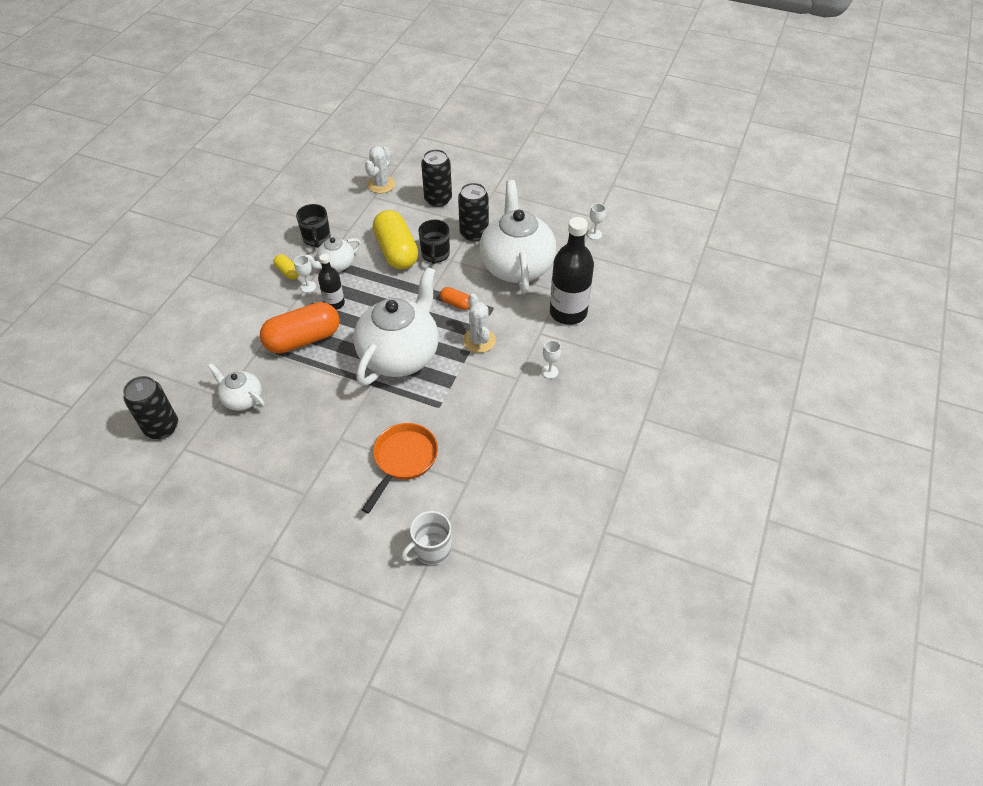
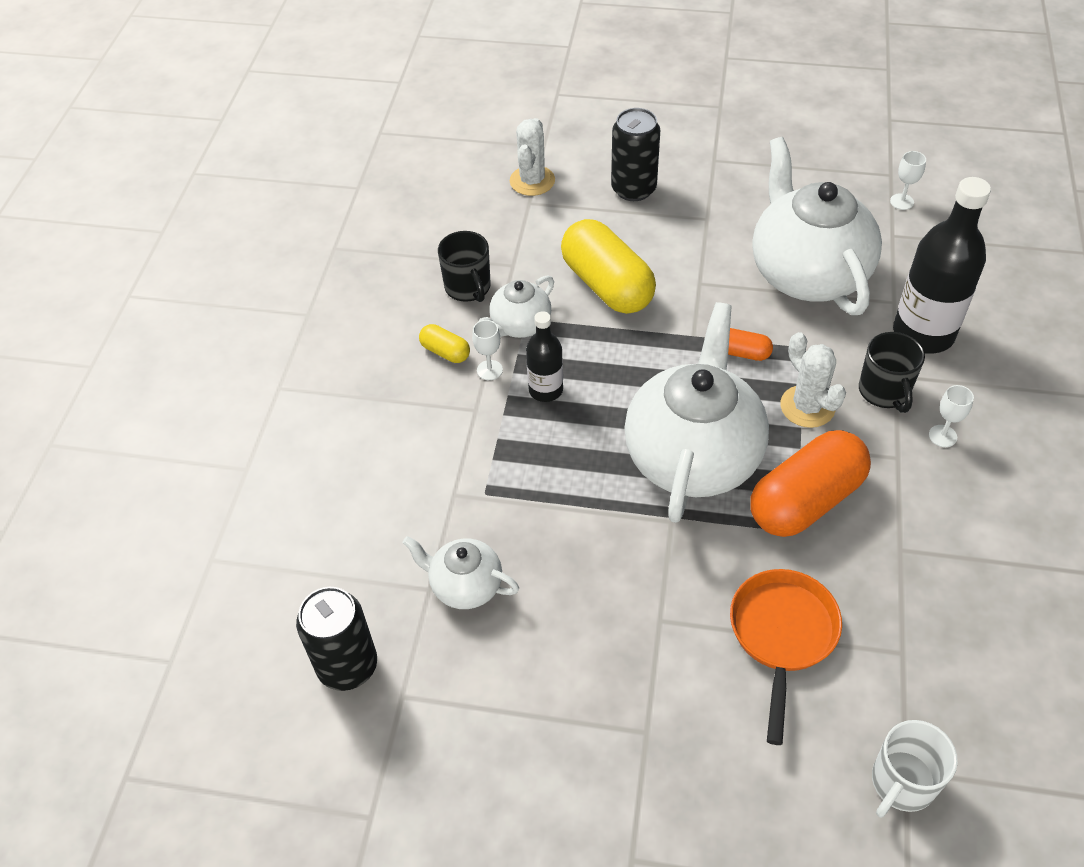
camera: 10 degrees left, 0 degrees up
orange capsule [260,302,340,353] -> orange capsule moved to [750,430,871,537]
black mug [418,219,450,264] -> black mug moved to [859,332,925,413]
black can [458,183,489,242] -> none

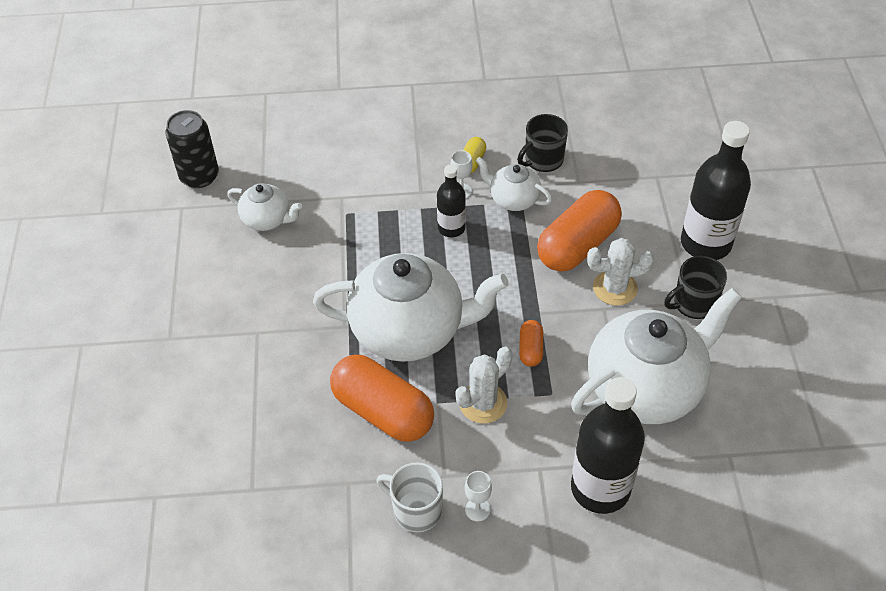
camera: 75 degrees right, 0 degrees up
white teapot [403,536,519,609] -> white teapot turned 105 degrees clockwise [227,183,302,231]
white cactus [510,118,555,196] -> white cactus moved to [587,238,654,306]
yellow capsule [561,219,656,314] -> orange capsule [537,190,622,272]
black can [611,108,660,201] -> black bottle [681,121,751,260]
orange pan [730,569,842,745] -> none
black mug [859,332,925,413] -> black mug moved to [664,256,727,319]
white mug [872,720,958,817] -> white mug moved to [376,462,443,532]
white goblet [890,151,926,210] -> none

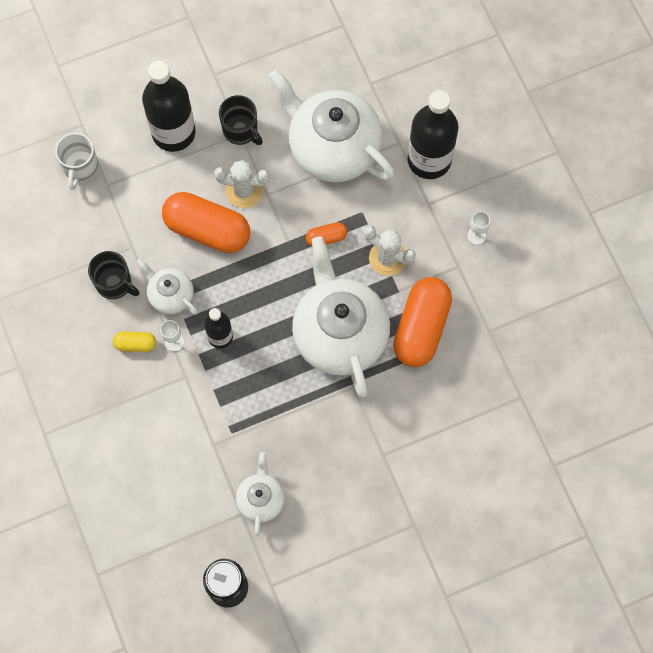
camera: 110 degrees left, 20 degrees up
white mug [376,462,443,532] -> white mug moved to [55,133,98,190]
white teapot [476,157,552,211] -> white teapot turned 120 degrees clockwise [137,259,198,315]
white cactus [587,238,654,306] -> white cactus turned 60 degrees counterclockwise [214,160,270,208]

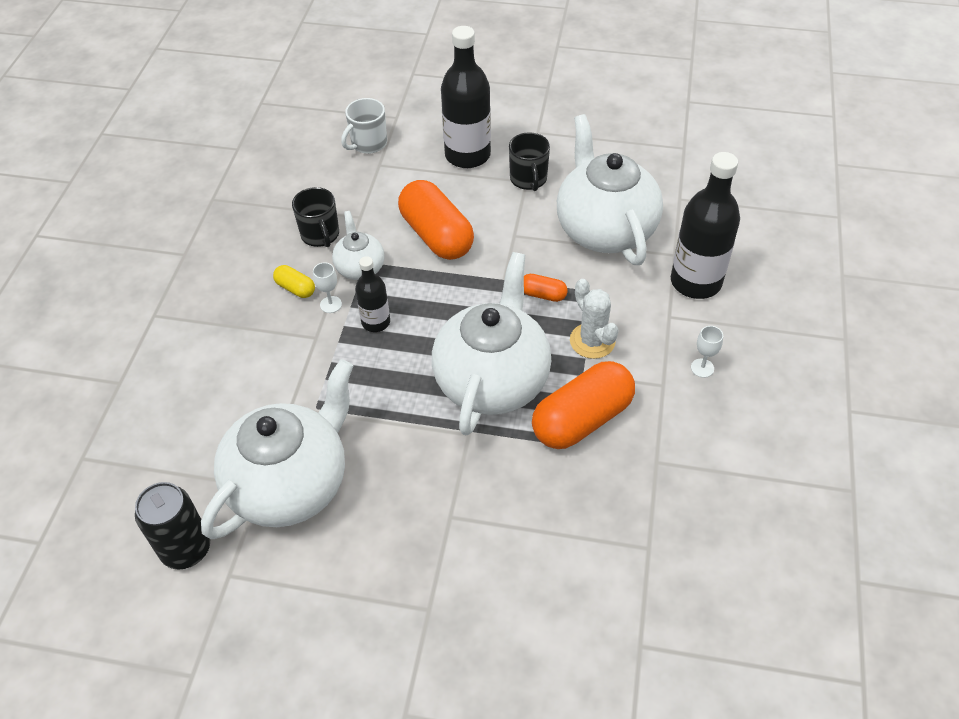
camera: 35 degrees right, 20 degrees down
white cactus [214,160,270,208] -> none
white teapot [236,452,285,536] -> white teapot [201,359,353,539], size x2.05

